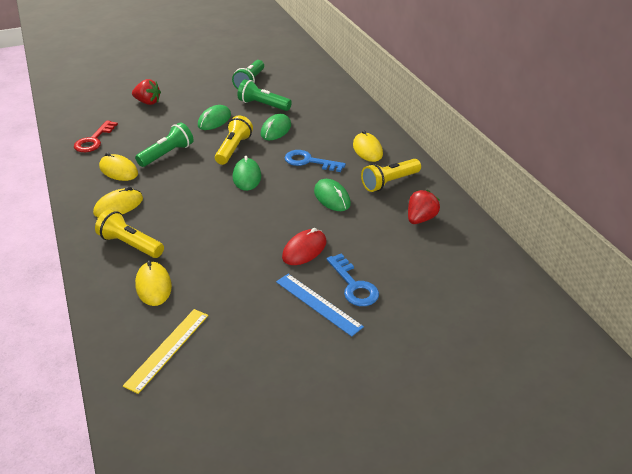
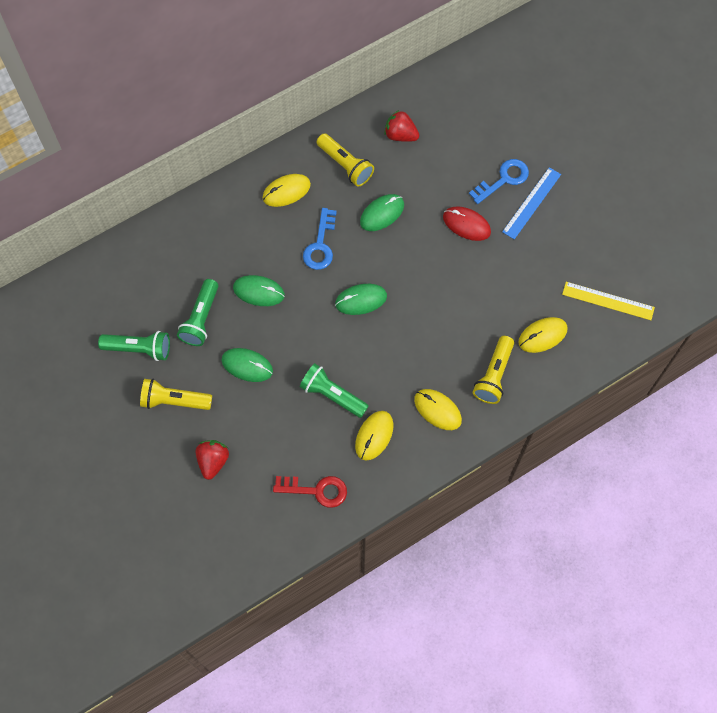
camera: 100 degrees left, 30 degrees up
yellow flashlight [215,115,253,165] -> yellow flashlight moved to [140,379,212,410]

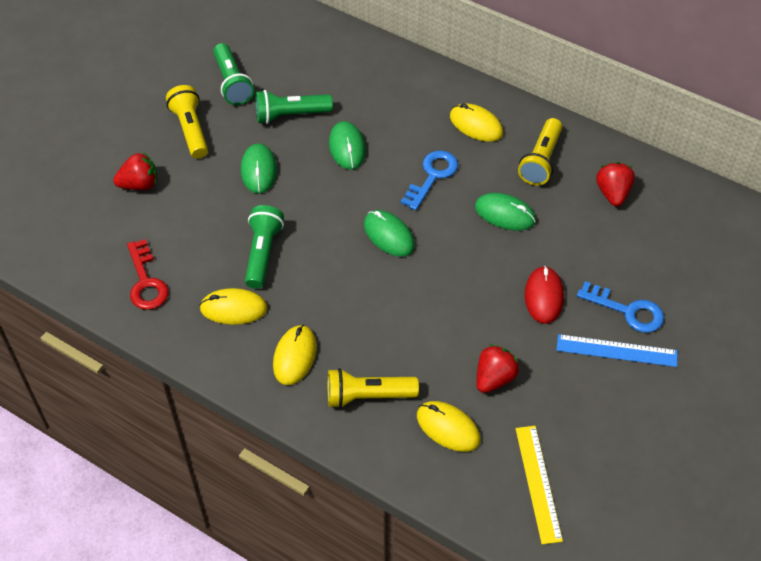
camera: 65 degrees right, 15 degrees down
blue key [303,208,337,270] -> blue key turned 135 degrees clockwise [401,151,458,210]
none -> red strawberry [476,344,519,393]

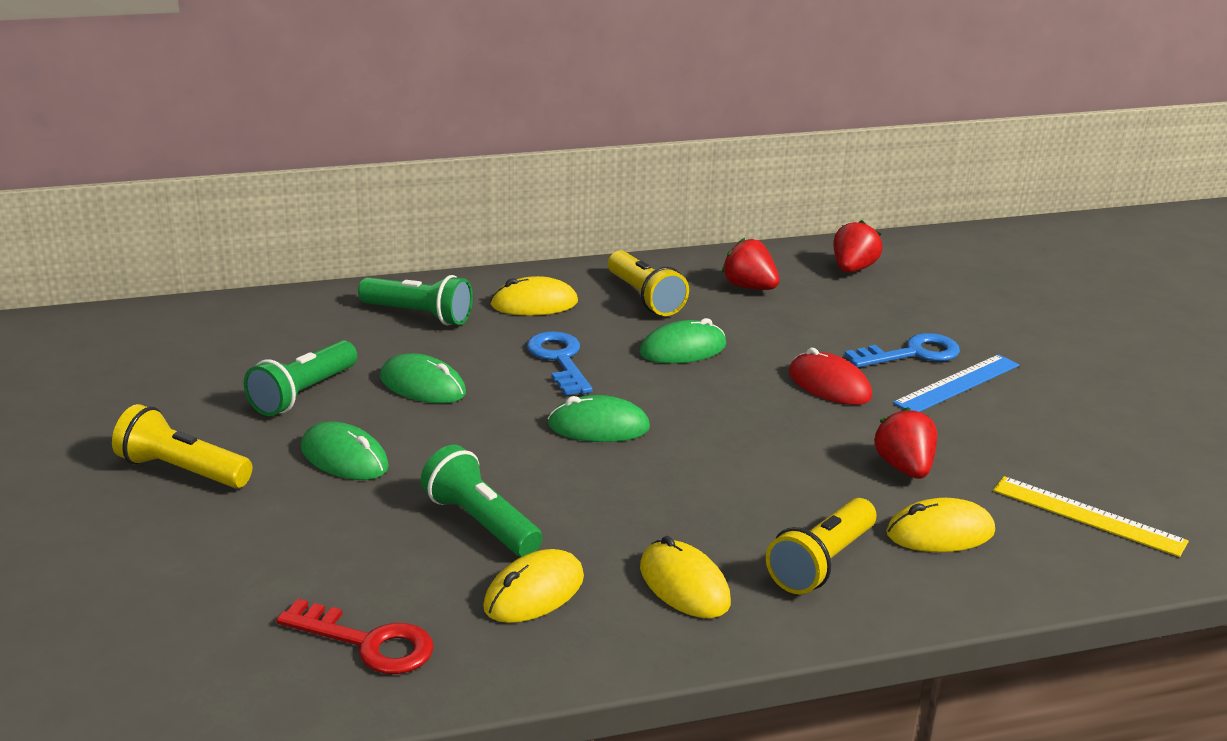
camera: 50 degrees left, 25 degrees down
red strawberry [113,152,157,190] -> red strawberry moved to [833,220,882,273]
green flashlight [213,43,254,105] -> green flashlight moved to [358,275,473,326]

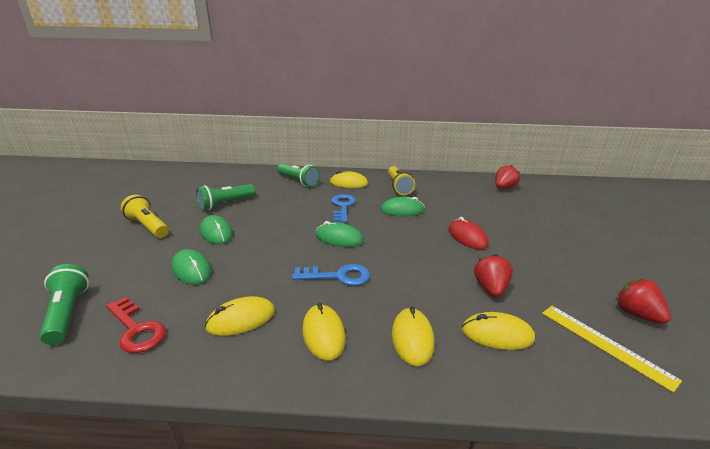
camera: 20 degrees right, 0 degrees up
green mouse [380,353,466,403] -> green mouse moved to [171,249,212,285]
green flashlight [420,445,543,557] -> green flashlight moved to [39,264,89,345]
red strawberry [722,238,780,290] -> red strawberry moved to [615,278,671,324]
yellow flashlight [766,498,876,594] -> yellow mouse [392,307,435,366]
blue key [844,333,960,368] -> blue key moved to [292,264,370,286]
blue ruler [893,354,1019,412] -> none

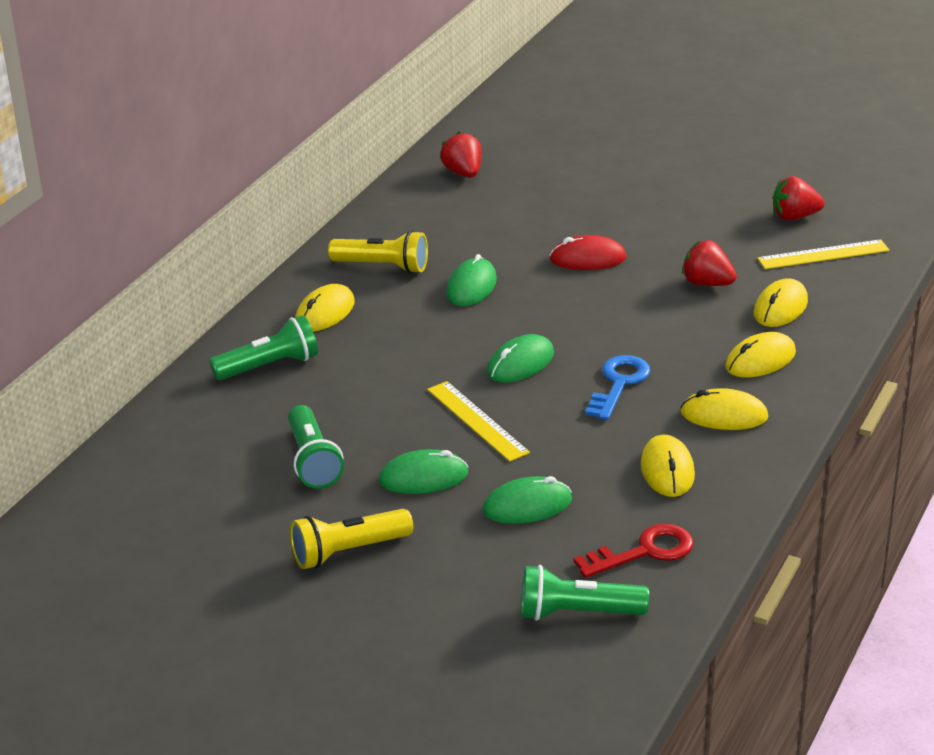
camera: 65 degrees left, 5 degrees up
blue key [331,194,356,222] -> none
yellow mouse [392,307,435,366] -> yellow mouse turned 60 degrees counterclockwise [725,332,796,377]
none -> yellow ruler [427,381,530,462]

